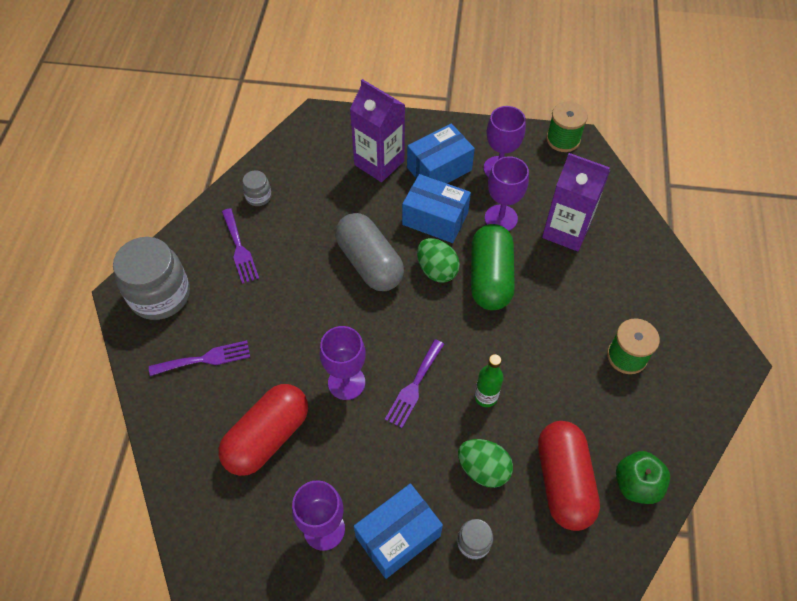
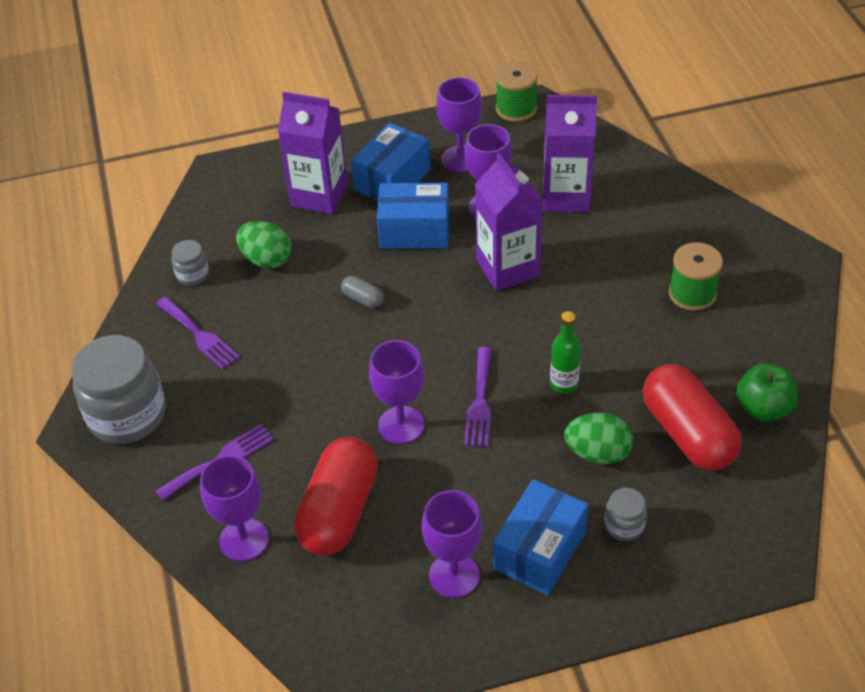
camera: 20 degrees left, 10 degrees down
grey capsule [335,213,404,291] -> grey capsule [341,276,384,308], size x0.42
green egg [417,238,460,283] -> green egg moved to [236,221,292,269]
green capsule [471,224,515,310] -> purple carton [475,153,543,291]
none -> purple goblet [200,455,269,562]

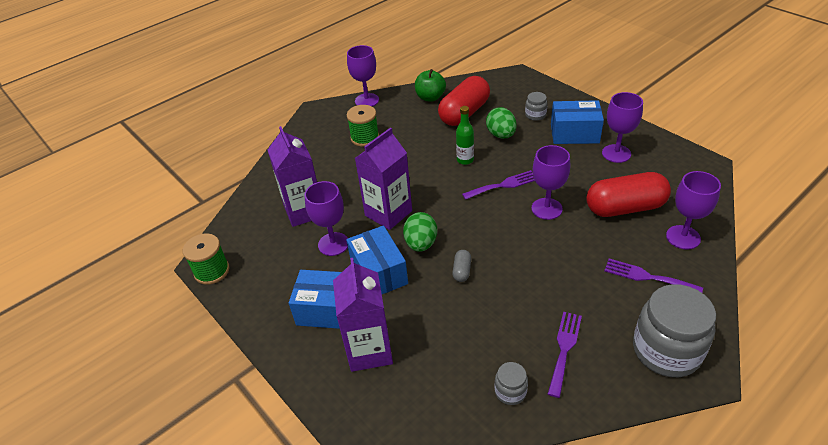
camera: 115 degrees left, 5 degrees down
green egg [236,221,292,269] -> green egg moved to [403,212,437,252]
purple goblet [436,77,482,172] -> purple goblet moved to [347,45,379,106]

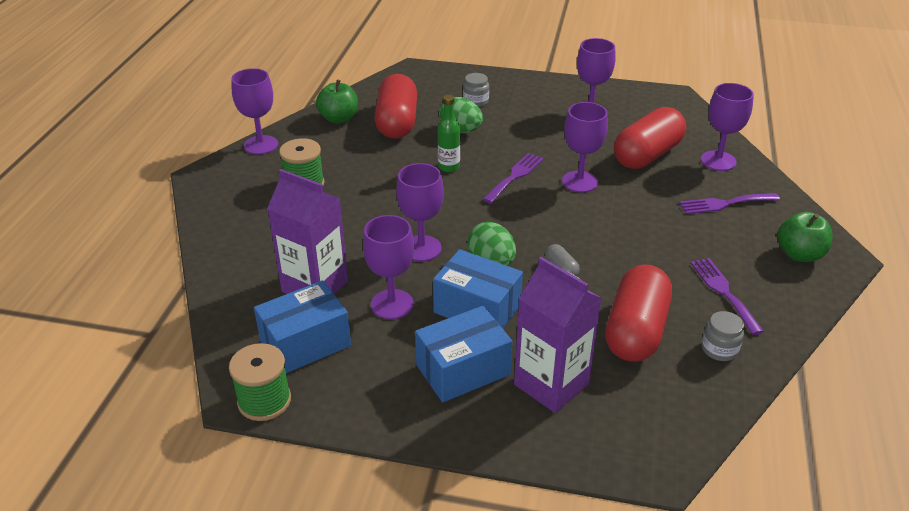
camera: 40 degrees left, 5 degrees down
purple carton [355,128,412,230] -> purple goblet [396,163,444,261]
blue box [551,100,604,144] -> blue box moved to [254,281,351,373]
grey jar [633,284,716,377] -> green apple [778,212,833,262]
none -> red capsule [605,264,672,362]

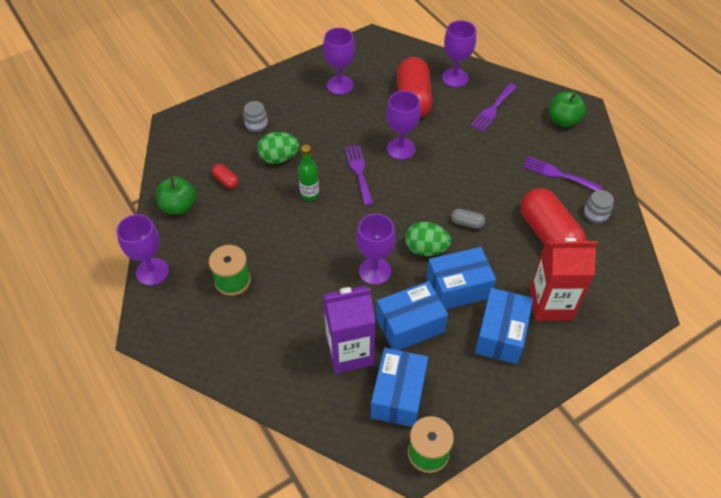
camera: 45 degrees left, 15 degrees up
purple goblet [363,215,414,319] -> blue box [376,281,448,350]
red capsule [375,74,417,139] -> red capsule [212,164,239,189], size x0.42
purple carton [514,257,602,413] -> red carton [530,238,598,321]

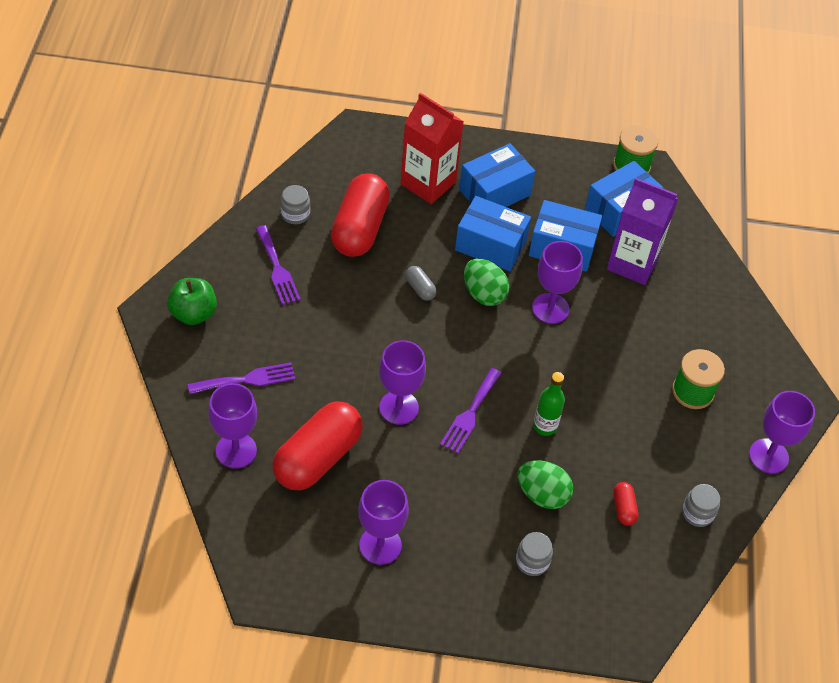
camera: 145 degrees left, 0 degrees up
green apple [156,176,196,214] -> grey jar [682,484,720,527]

